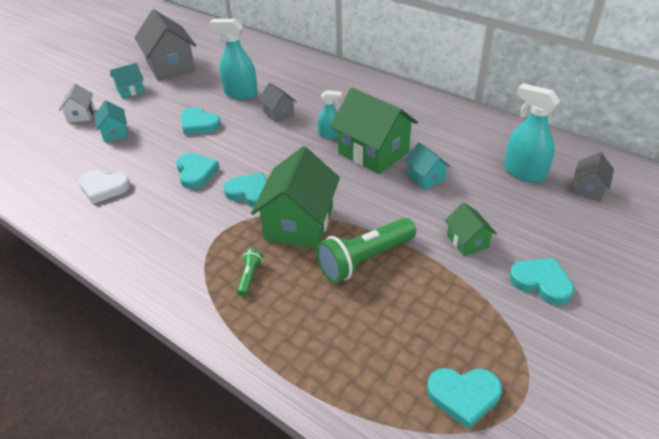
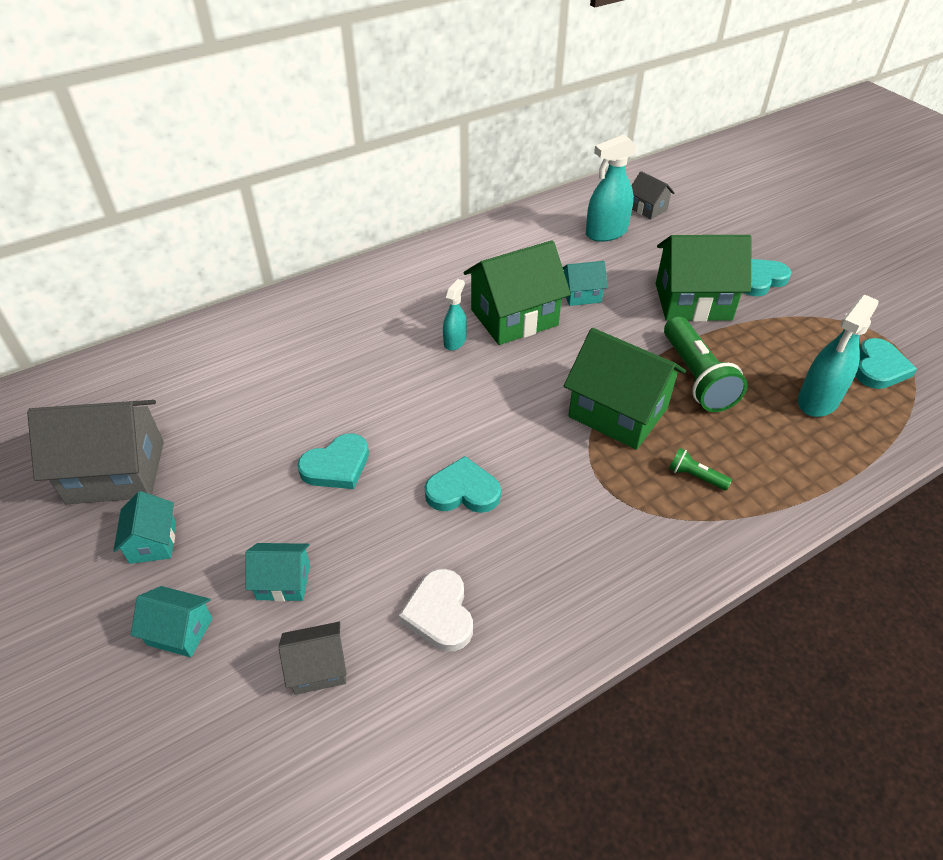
camera: 70 degrees left, 5 degrees up
white house [59,83,94,123] -> turquoise house [131,586,213,657]
white heart [79,170,130,204] -> white heart turned 135 degrees clockwise [399,569,473,652]
turquoise spray bottle [209,19,258,100] -> turquoise spray bottle moved to [798,295,878,417]
turquoise heart [224,173,267,207] -> none
grey house [259,83,297,123] -> grey house moved to [279,622,347,695]
green house [445,202,497,256] -> green house [656,235,752,322], size x1.97

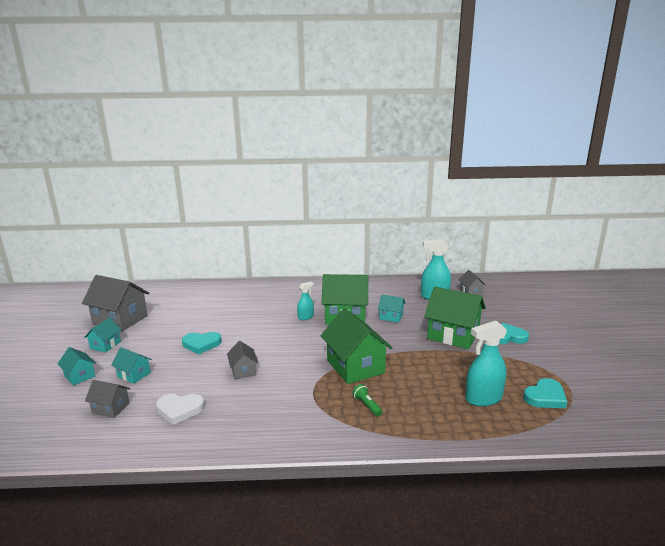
camera: 30 degrees right, 25 degrees down
white heart [399,569,473,652] -> white heart turned 105 degrees counterclockwise [156,394,205,425]
turquoise heart [425,456,501,513] -> grey house [227,341,258,379]
green flashlight [664,317,748,412] -> none

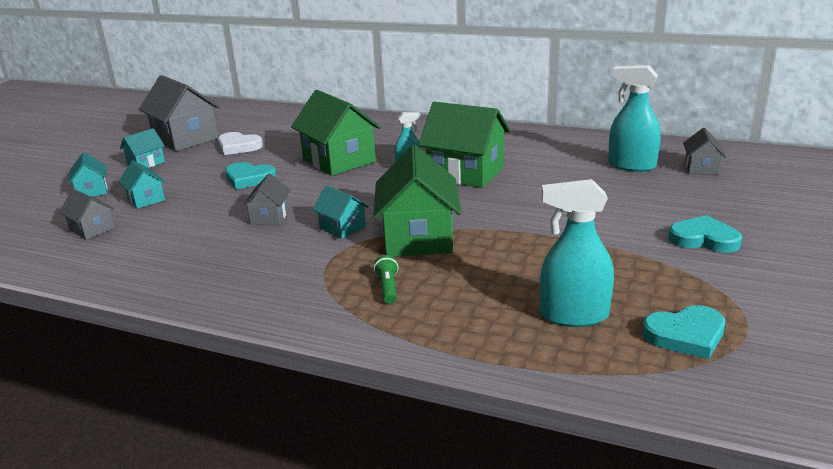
camera: 25 degrees right, 5 degrees up
white heart [156,394,205,425] -> white heart moved to [218,132,263,155]
turquoise house [378,295,405,322] -> turquoise house moved to [312,185,369,239]
green house [424,286,486,349] -> green house moved to [291,90,381,176]

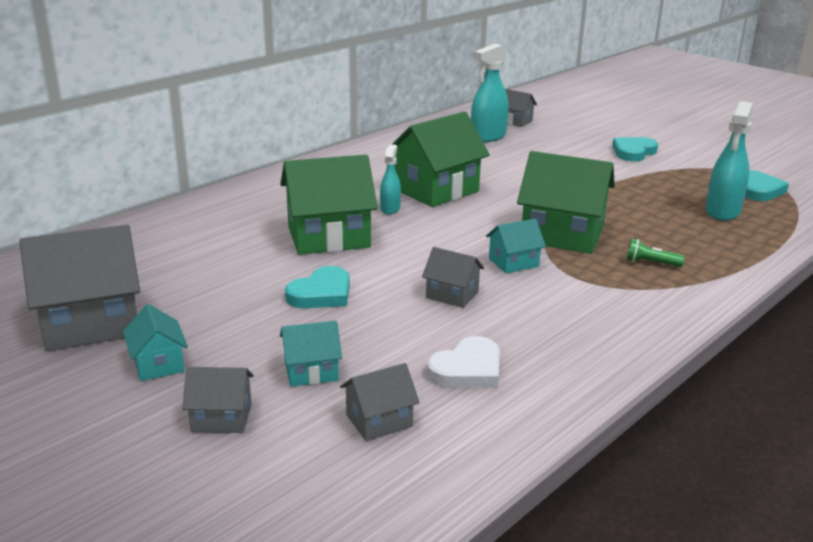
camera: 70 degrees left, 0 degrees up
turquoise house [68,152,108,197] -> grey house [182,367,254,433]
white heart [218,132,263,155] -> white heart moved to [427,336,500,388]

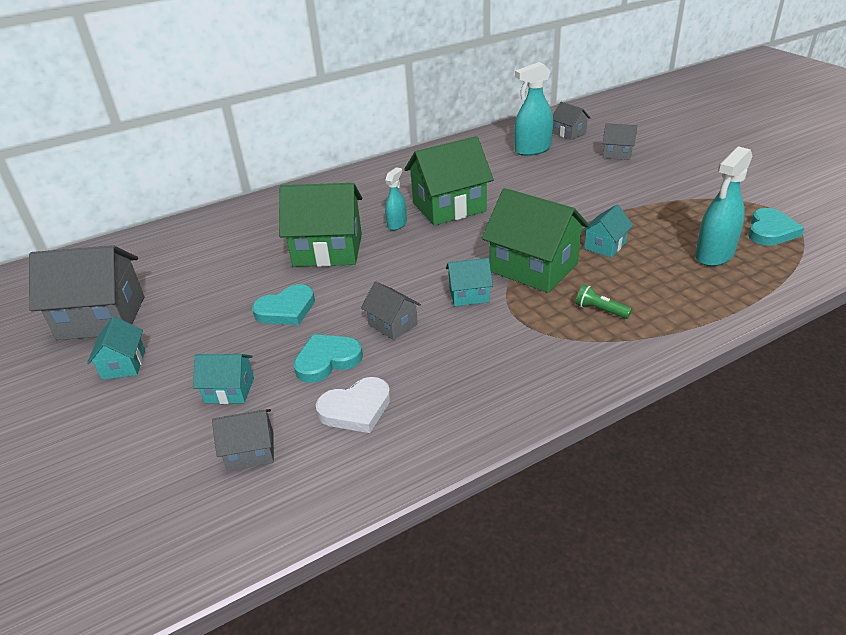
camera: 20 degrees right, 10 degrees up
grey house [182,367,254,433] -> grey house moved to [602,123,637,160]
turquoise heart [612,137,658,161] -> turquoise heart moved to [293,334,363,383]
none -> turquoise house [582,205,633,257]

